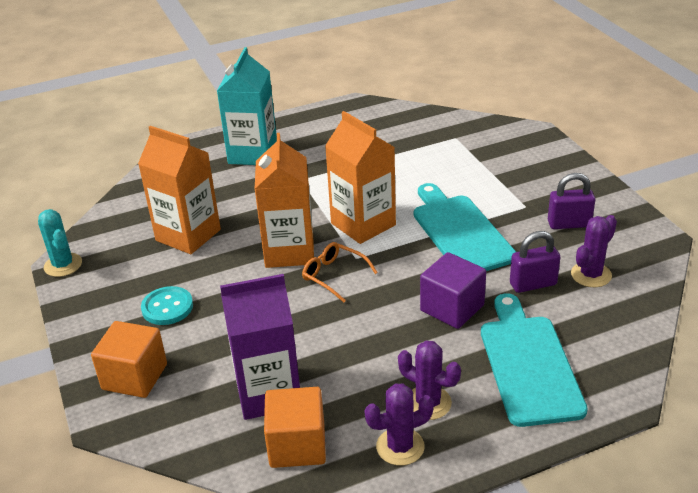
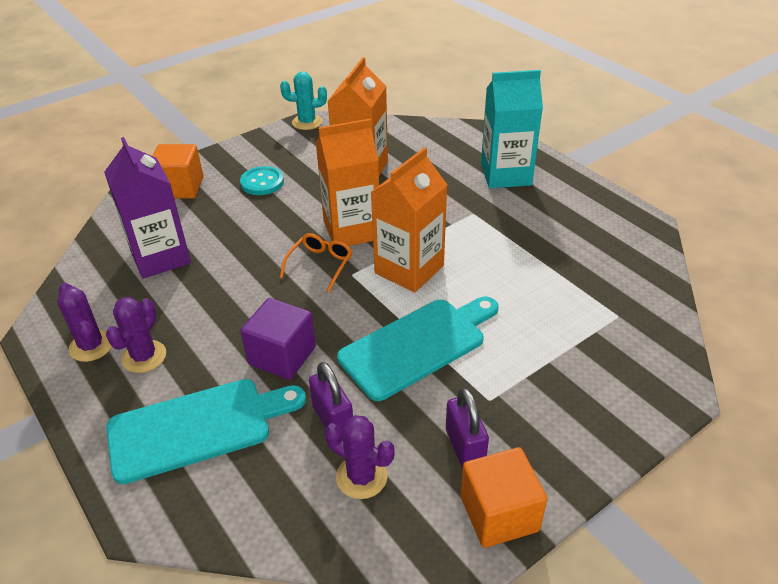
camera: 75 degrees right, 5 degrees up
turquoise cactus [38,209,82,277] -> turquoise cactus turned 45 degrees clockwise [280,72,327,130]
orange cube [264,387,326,468] -> orange cube moved to [461,447,547,548]

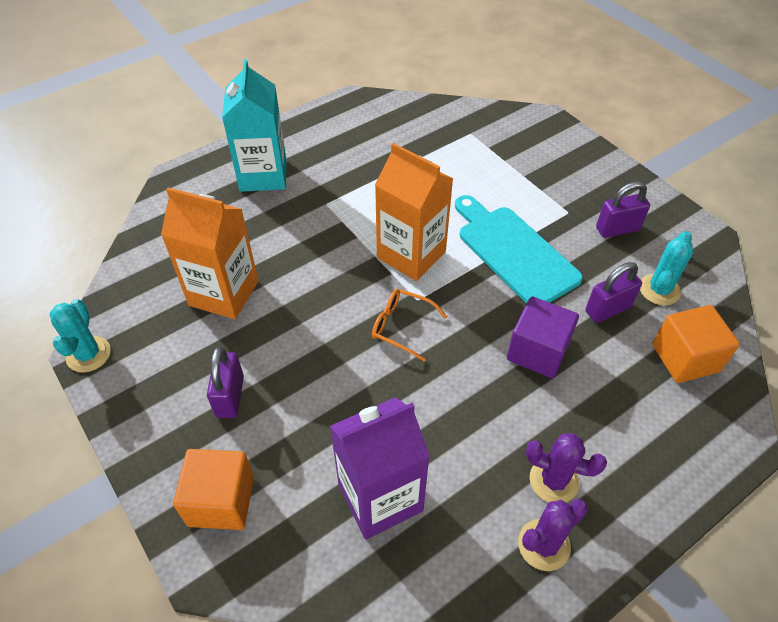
camera: 90 degrees left, 10 degrees up
turquoise cutting board [106,379,306,484] -> none
turquoise button [240,166,284,195] -> purple padlock [207,347,244,418]
orange carton [316,119,379,246] -> none
purple cactus [325,415,394,499] -> turquoise cactus [640,231,693,305]
orange cube [461,447,547,548] -> orange cube moved to [652,305,740,383]

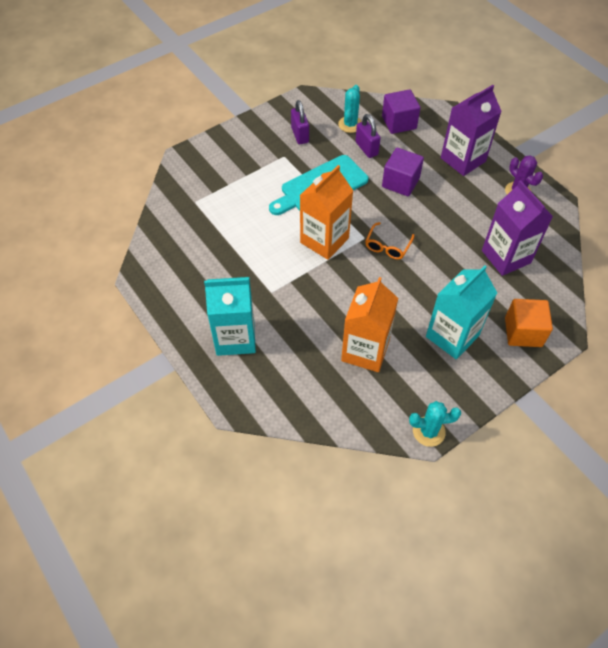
camera: 90 degrees left, 5 degrees up
purple padlock [207,347,244,418] -> turquoise carton [426,265,497,359]
purple cactus [526,433,607,502] -> none
turquoise cactus [640,231,693,305] -> turquoise cactus turned 75 degrees clockwise [338,85,362,133]
orange cube [652,305,740,383] -> purple cube [382,89,420,134]
none -> purple carton [441,85,502,176]

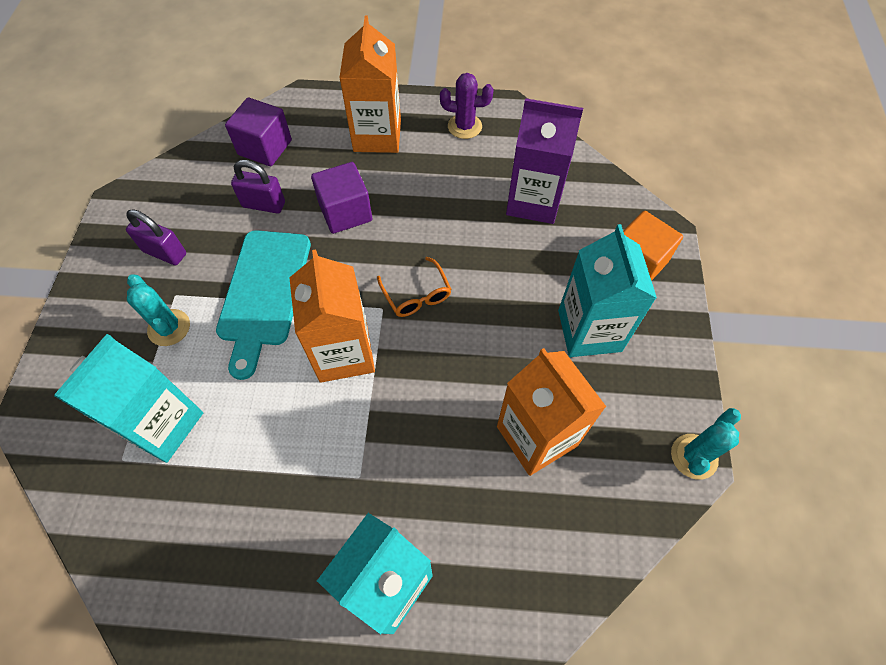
camera: 50 degrees left, 5 degrees up
turquoise cactus [338,85,362,133] -> turquoise cactus moved to [127,274,190,346]
purple carton [441,85,502,176] -> orange carton [339,15,401,153]
none -> turquoise carton [54,334,203,463]

